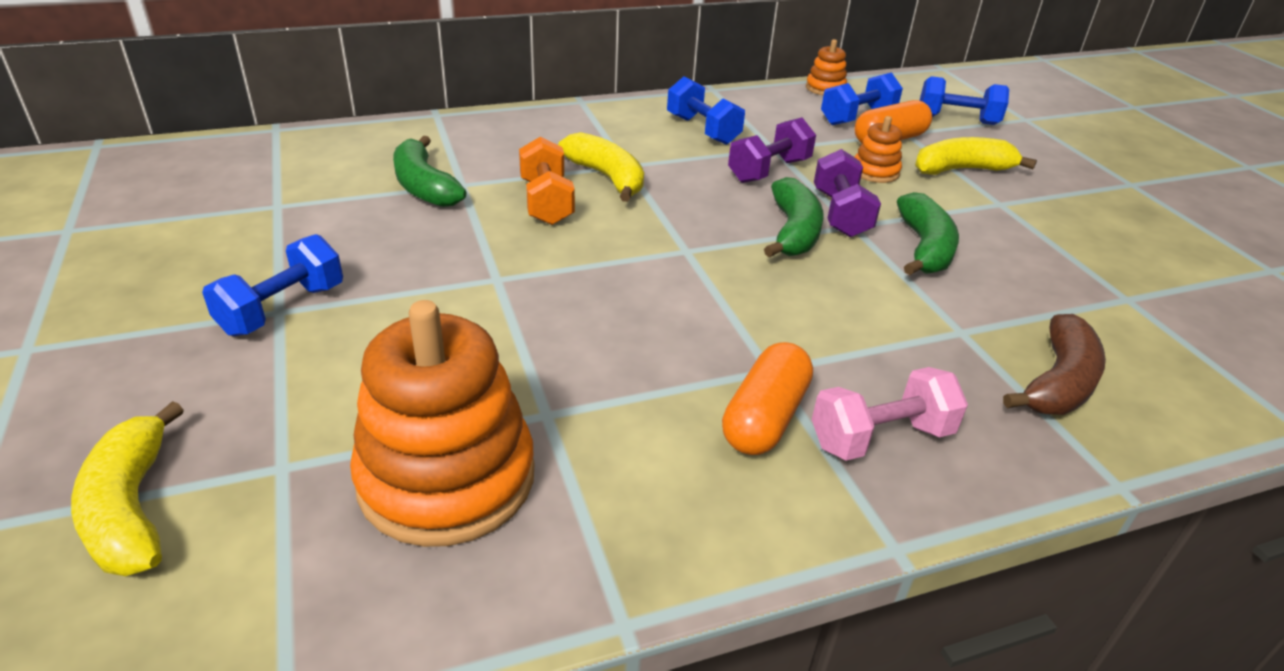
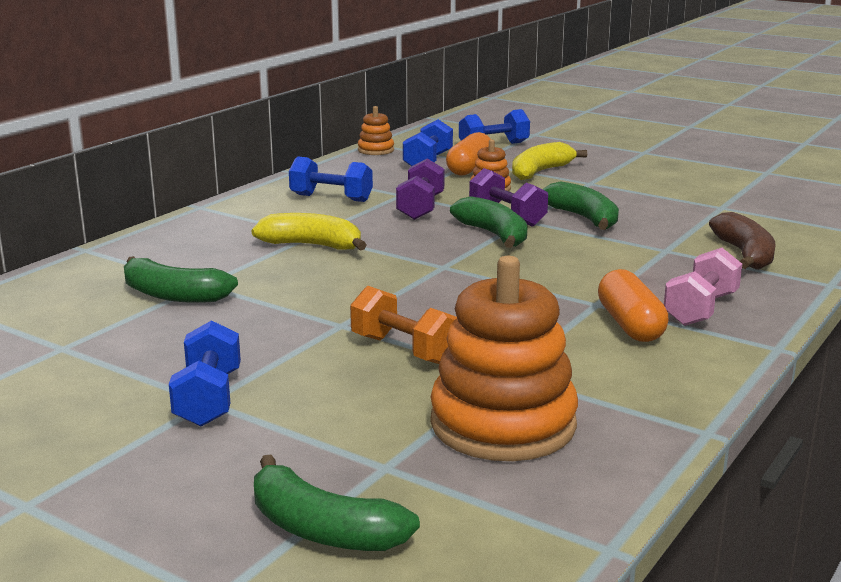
camera: 35 degrees left, 15 degrees down
yellow banana [71,401,184,576] -> green banana [254,454,420,551]
orange dumbbell [519,137,575,225] -> orange dumbbell moved to [350,286,457,364]

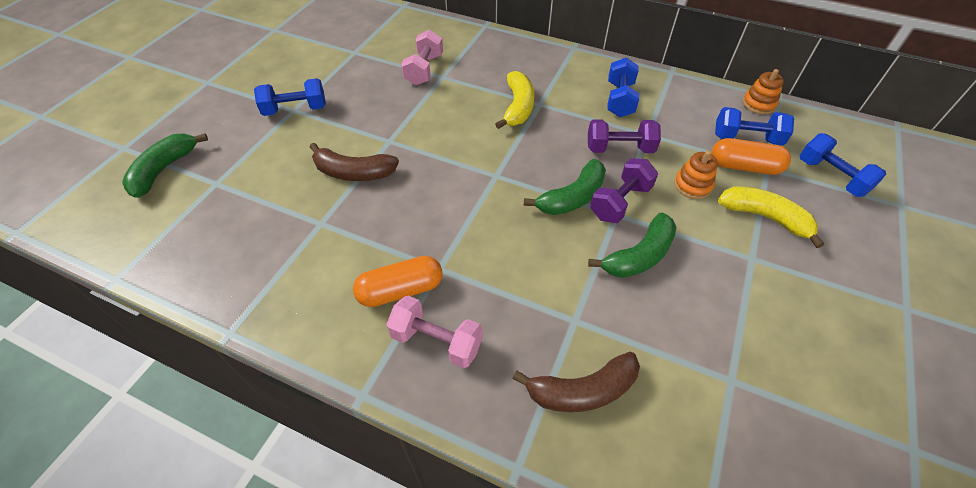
camera: 80 degrees right, 30 degrees up
green banana [124,256,238,303] -> pink dumbbell [401,30,443,85]
orange dumbbell [350,286,457,364] -> brown banana [310,143,399,181]
orange stacking toy [430,256,578,461] -> none

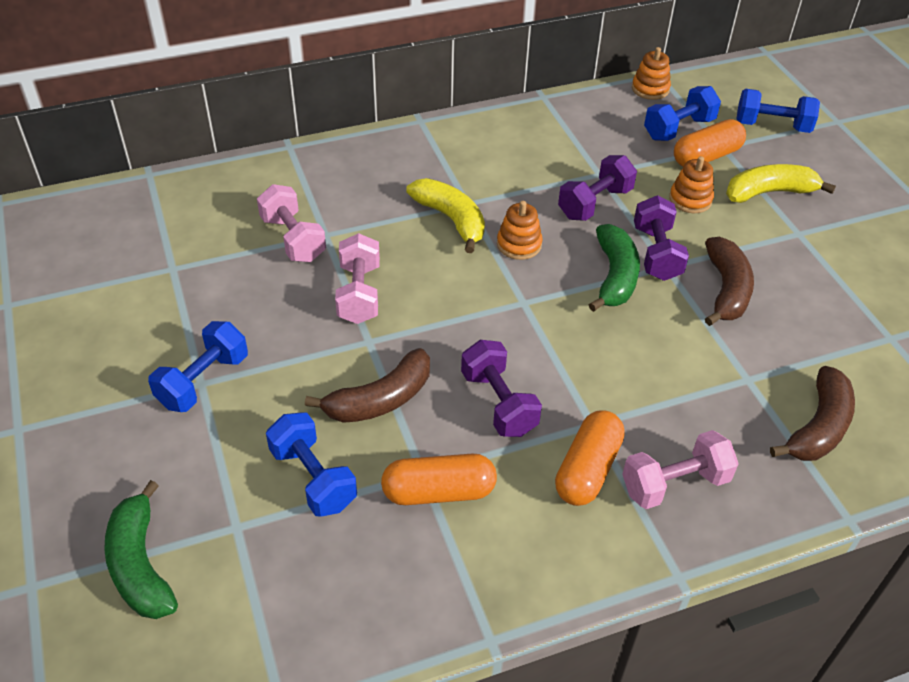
camera: 45 degrees left, 5 degrees down
green banana [588,212,676,278] -> brown banana [705,237,754,326]
blue dumbbell [607,57,639,117] -> blue dumbbell moved to [266,412,357,517]
none -> pink dumbbell [335,233,380,324]
none -> orange capsule [381,454,497,505]
none -> purple dumbbell [461,340,542,437]
none -> orange stacking toy [497,201,543,260]

